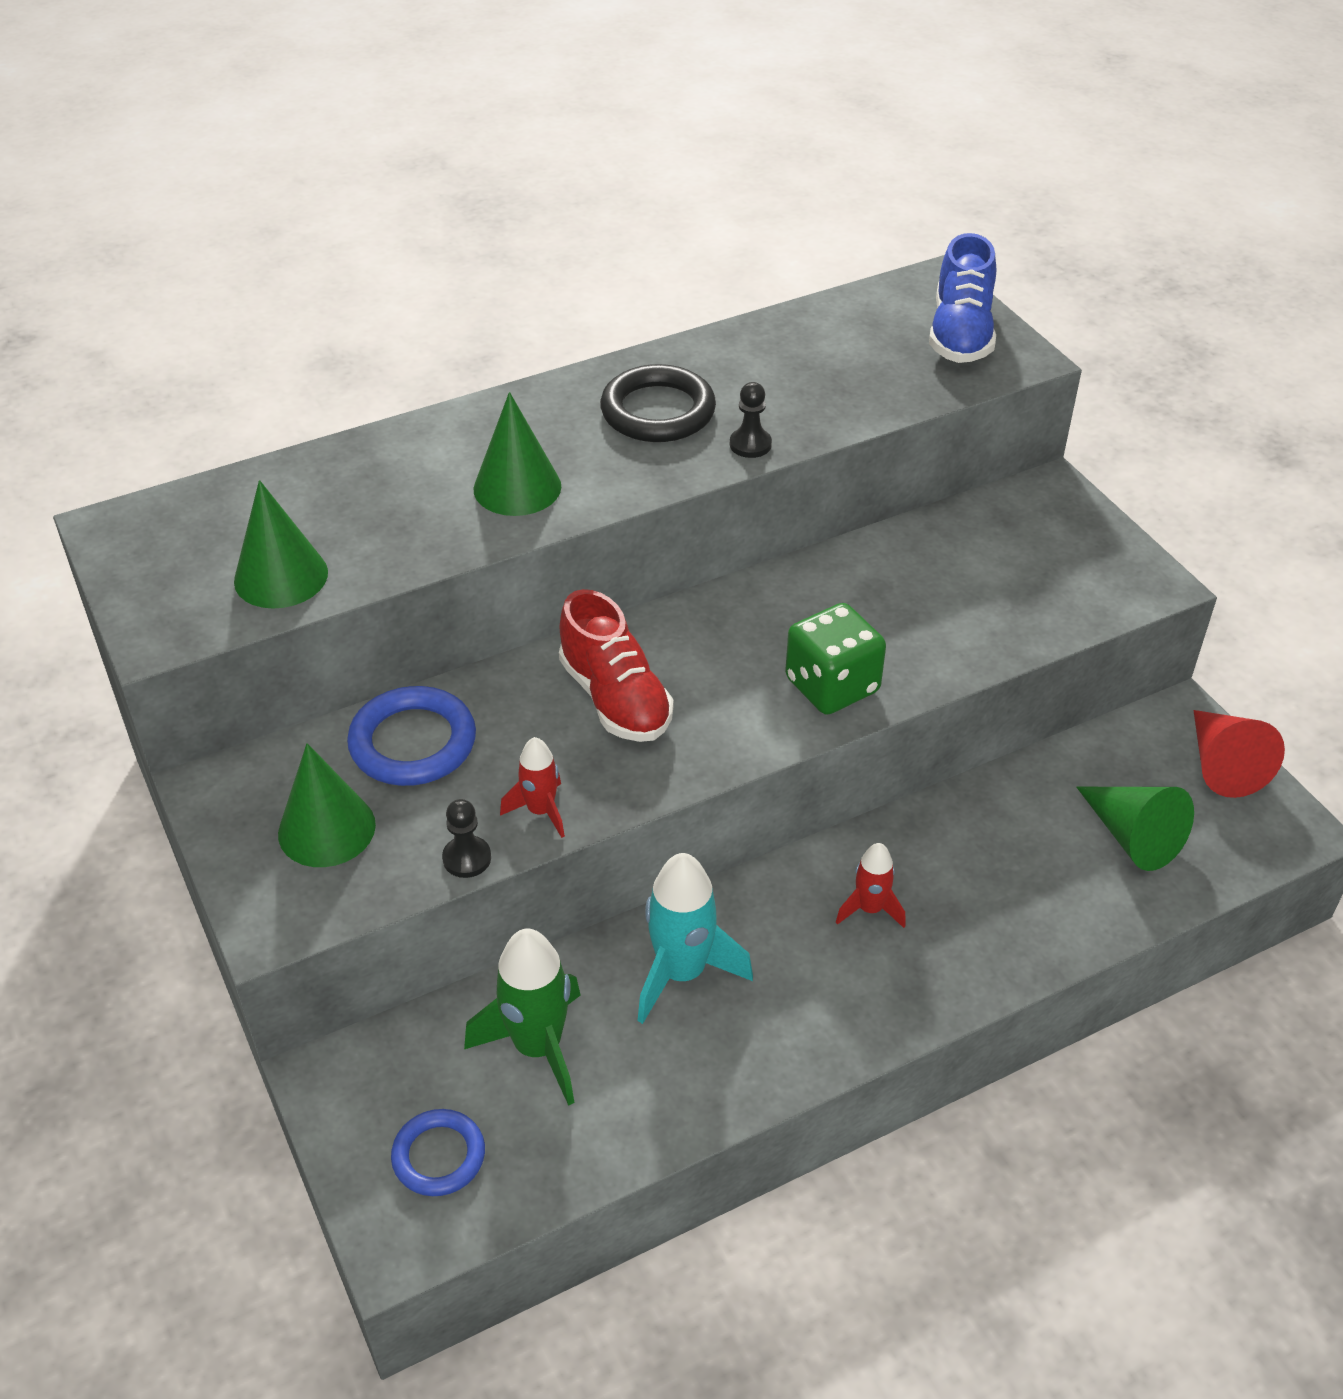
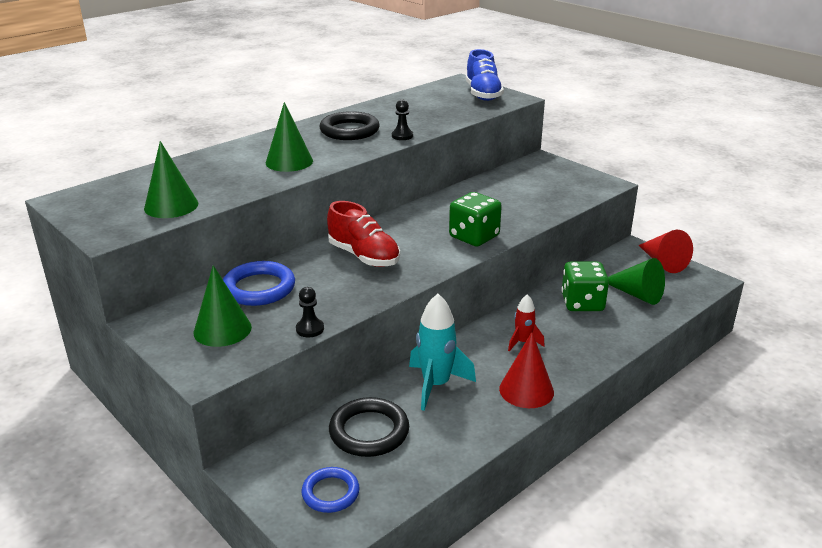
camera: 15 degrees left, 15 degrees down
green rocket [464,928,581,1106] -> black ring [329,397,409,457]
red rocket [500,737,565,838] -> none
none -> red cone [499,332,554,408]
none -> green dice [561,261,609,311]

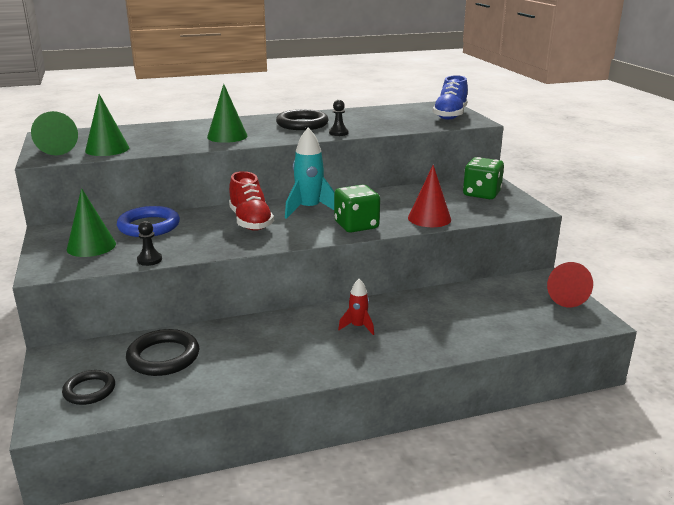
camera: 25 degrees right, 5 degrees down
blue ring [302,467,360,513] -> black ring [62,370,115,405]
turquoise rocket [409,294,476,411] -> turquoise rocket moved to [285,128,334,219]
red cone [499,332,554,408] -> red cone moved to [408,165,451,227]
green dice [561,261,609,311] -> green dice moved to [463,157,504,199]
green cone [608,258,665,305] -> green cone moved to [31,111,78,155]

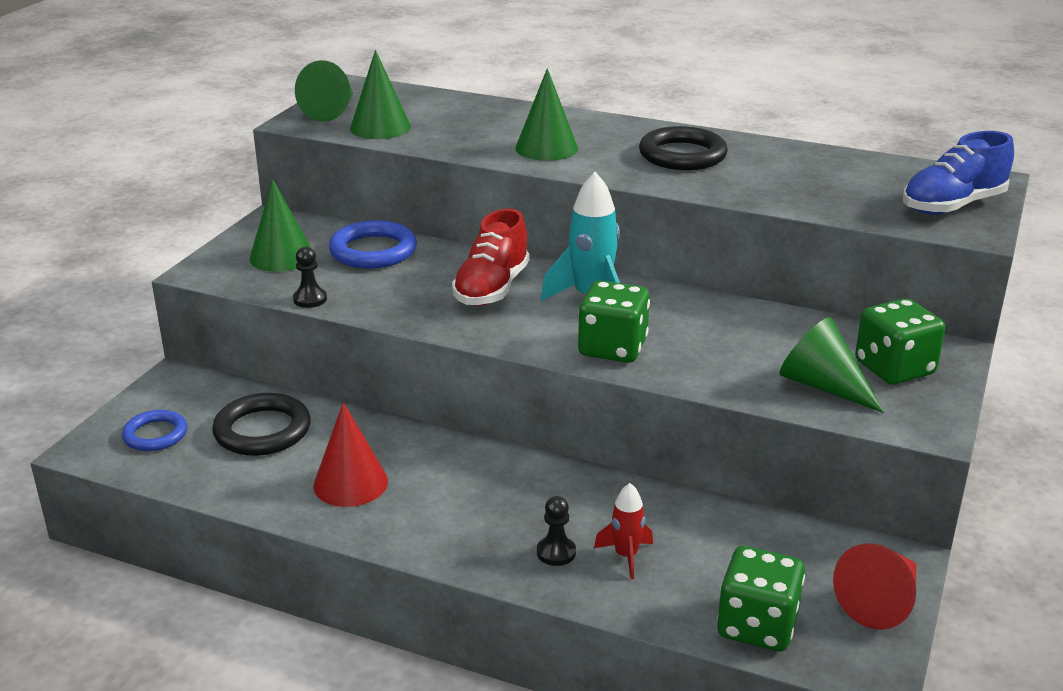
camera: 40 degrees right, 5 degrees up
black ring [62,370,115,405] -> blue ring [122,410,187,451]
black pawn [329,100,348,136] -> black pawn moved to [537,496,576,566]
red rocket [338,279,374,335] -> red rocket moved to [594,483,653,579]
red cone [408,165,451,227] -> red cone moved to [313,402,388,507]
none -> green dice [717,546,805,651]
none -> green cone [780,317,884,413]

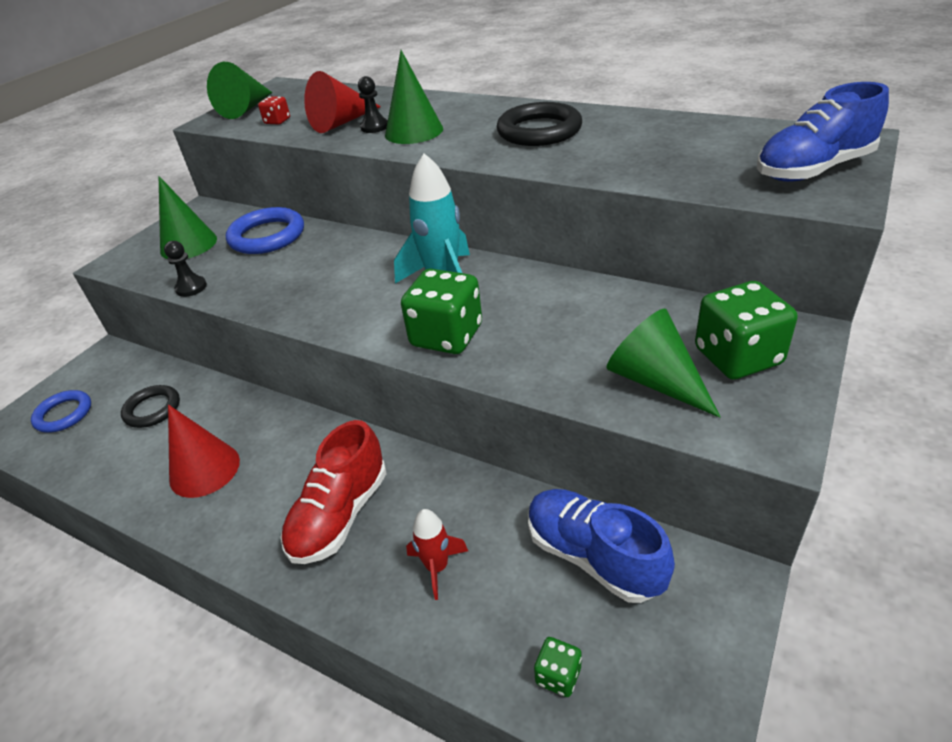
camera: 10 degrees right, 10 degrees up
black ring [212,393,311,456] -> black ring [121,385,180,428], size x0.66
green cone [350,50,411,139] -> red dice [258,96,290,125]
red shoe [452,209,529,306] -> red shoe moved to [281,420,387,564]
black pawn [537,496,576,566] -> black pawn moved to [358,76,388,133]
green dice [717,546,805,651] -> green dice [534,637,582,697], size x0.47
red cone [833,543,916,630] -> red cone moved to [304,71,381,133]
none -> blue shoe [528,489,675,603]

